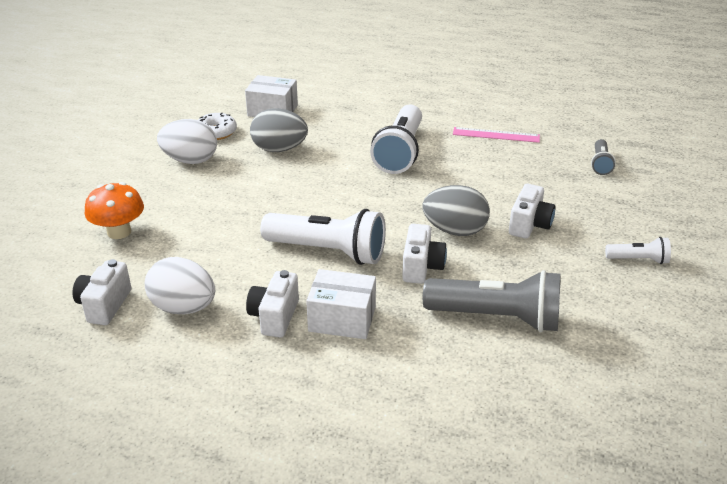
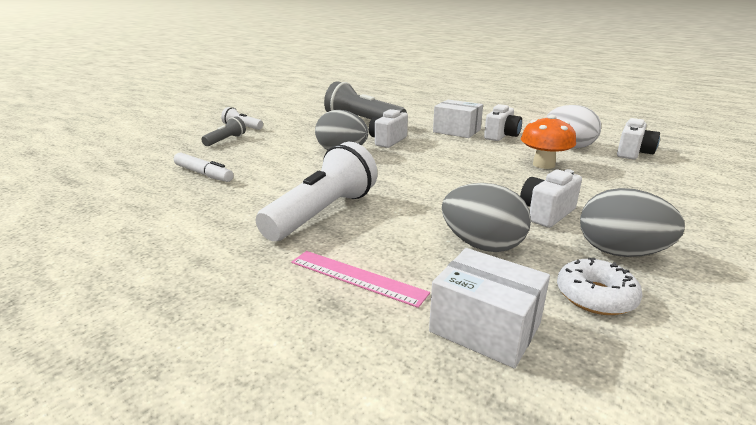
camera: 160 degrees left, 10 degrees down
orange mushroom [85,182,144,239] -> orange mushroom moved to [521,115,576,169]
white egg [157,119,217,164] -> grey egg [580,188,685,257]
white flashlight [260,209,386,265] -> none
pink ruler [453,127,540,143] -> pink ruler moved to [291,251,430,308]
white camera [509,184,556,239] -> white camera moved to [520,169,582,228]
grey flashlight [591,139,616,175] -> grey flashlight moved to [201,116,246,146]
none -> white marker [174,153,234,182]

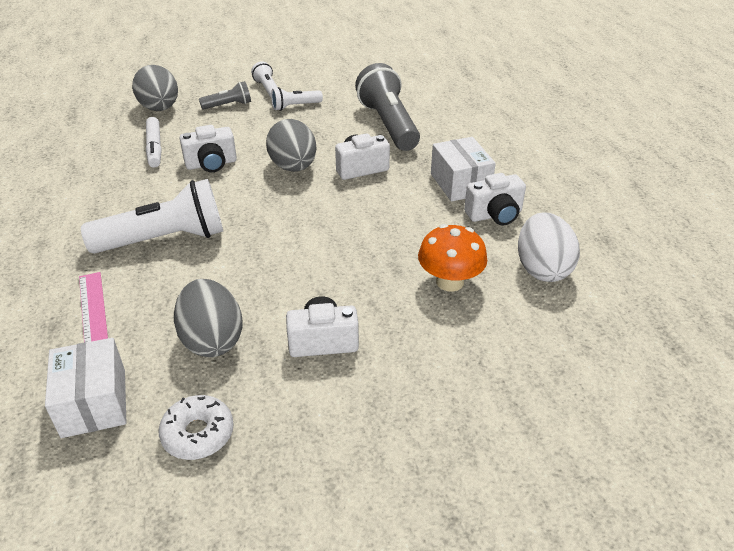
camera: 40 degrees right, 15 degrees up
grey egg [580,188,685,257] -> grey egg moved to [132,65,178,111]
white camera [617,118,660,159] -> white camera moved to [180,125,237,172]
none -> white flashlight [271,87,323,111]

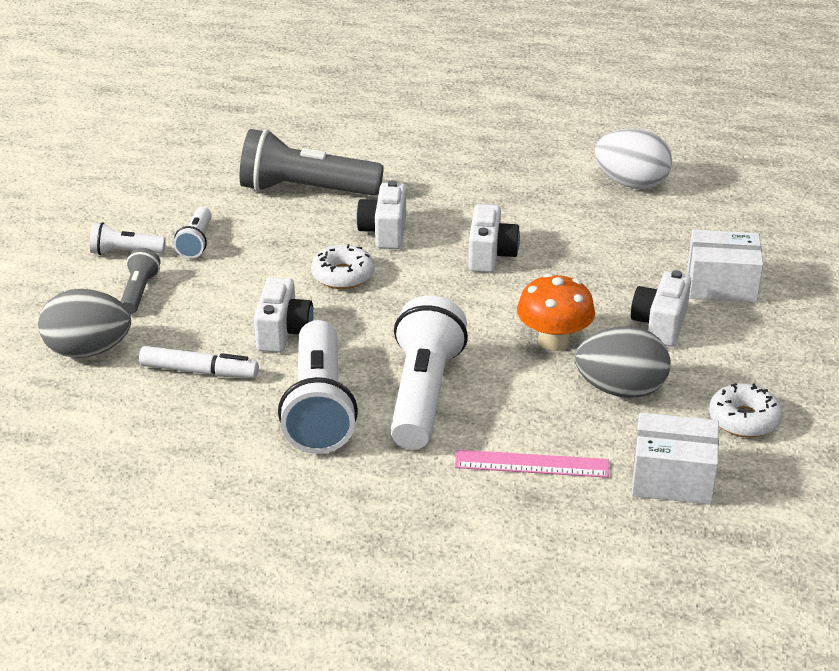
camera: 65 degrees left, 5 degrees down
grey egg [266,119,317,172] -> white donut [311,244,374,289]
orange mushroom [418,224,487,292] -> orange mushroom moved to [517,273,595,351]
white box [431,137,496,202] -> white box moved to [687,229,763,303]
white camera [464,173,526,226] -> white camera moved to [468,204,520,273]
none -> white flashlight [278,320,358,454]

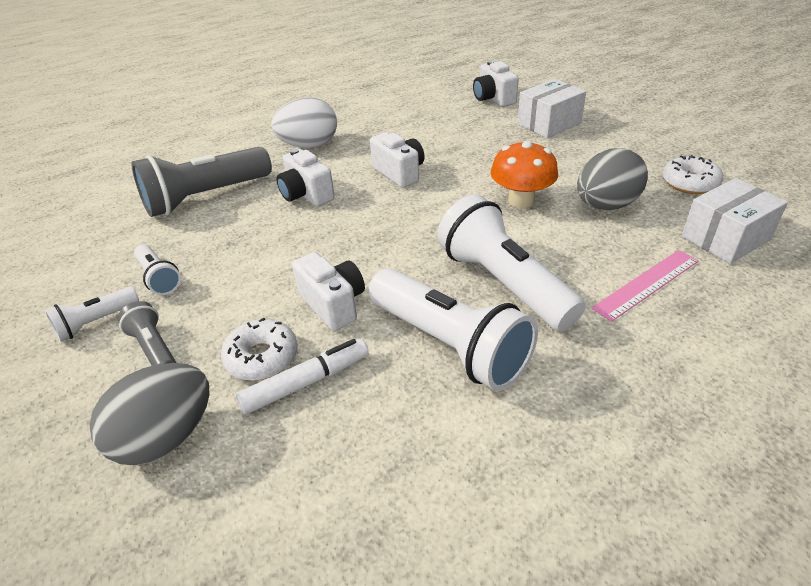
camera: 40 degrees left, 5 degrees up
white donut [311,244,374,289] -> white donut moved to [221,318,298,381]
white egg [594,128,672,189] -> white egg moved to [271,97,337,148]
white camera [631,270,691,347] -> white camera moved to [473,60,519,107]

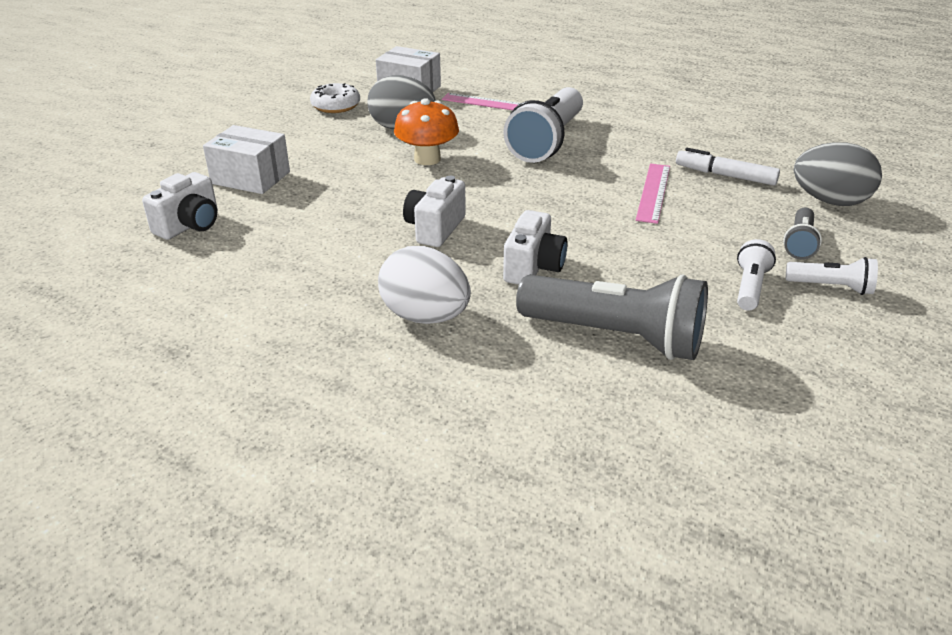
camera: 125 degrees left, 5 degrees down
white donut [221,318,298,381] -> none
white camera [292,252,365,331] -> pink ruler [636,163,670,224]
white flashlight [368,268,538,391] -> none

